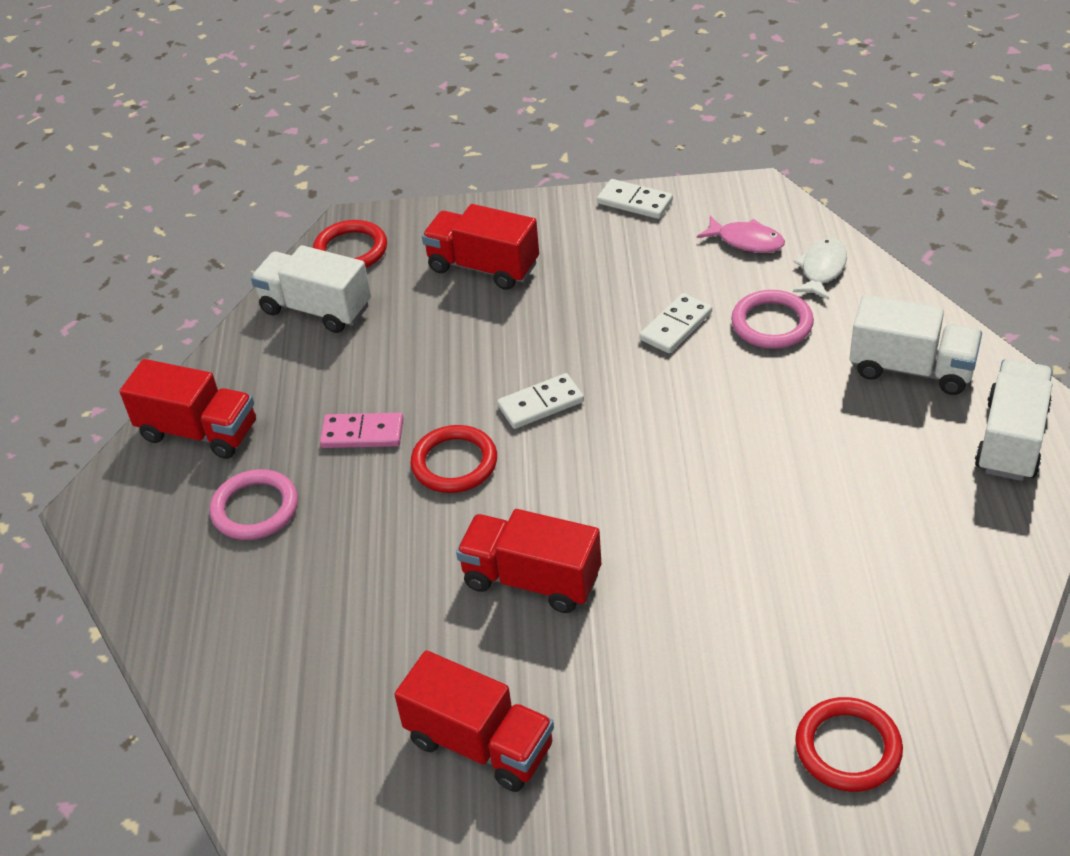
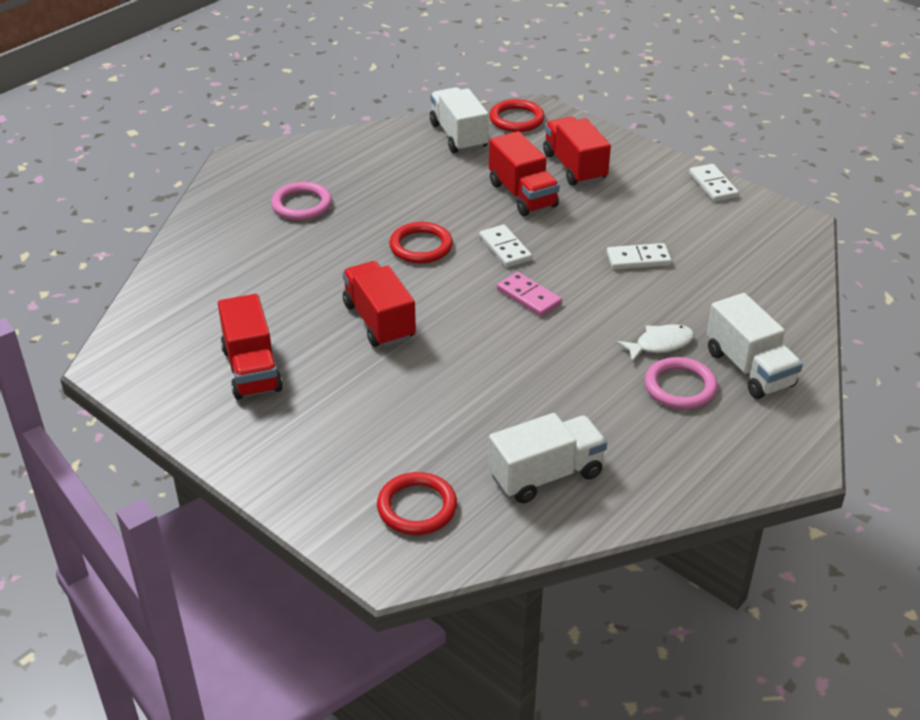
camera: 40 degrees right, 5 degrees down
red truck [119,359,256,459] -> red truck moved to [489,131,560,216]
pink domino [320,413,403,448] -> pink domino moved to [497,272,562,316]
white domino [497,373,584,429] -> white domino turned 45 degrees clockwise [479,225,532,267]
pink fish [697,216,785,253] -> none
pink ring [731,290,814,349] -> pink ring moved to [645,357,718,409]
white fish [793,238,847,300] -> white fish moved to [617,324,694,362]
white truck [975,359,1053,481] -> white truck moved to [488,413,607,503]

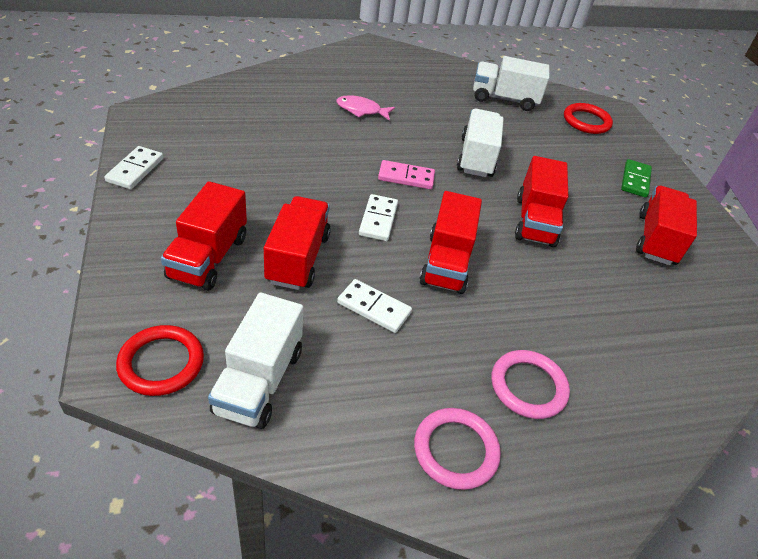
camera: 150 degrees left, 5 degrees up
red ring [389,222,453,263] -> red truck [419,191,482,294]
pink domino [497,272,562,316] -> pink domino turned 75 degrees counterclockwise [378,160,435,189]
white domino [607,243,672,270] -> white domino moved to [337,279,412,333]
white fish [617,324,694,362] -> pink fish [336,95,395,121]
pink ring [645,357,718,409] -> pink ring moved to [414,408,501,490]
white truck [707,293,803,399] -> white truck moved to [457,109,504,177]
none -> green domino [621,159,652,198]

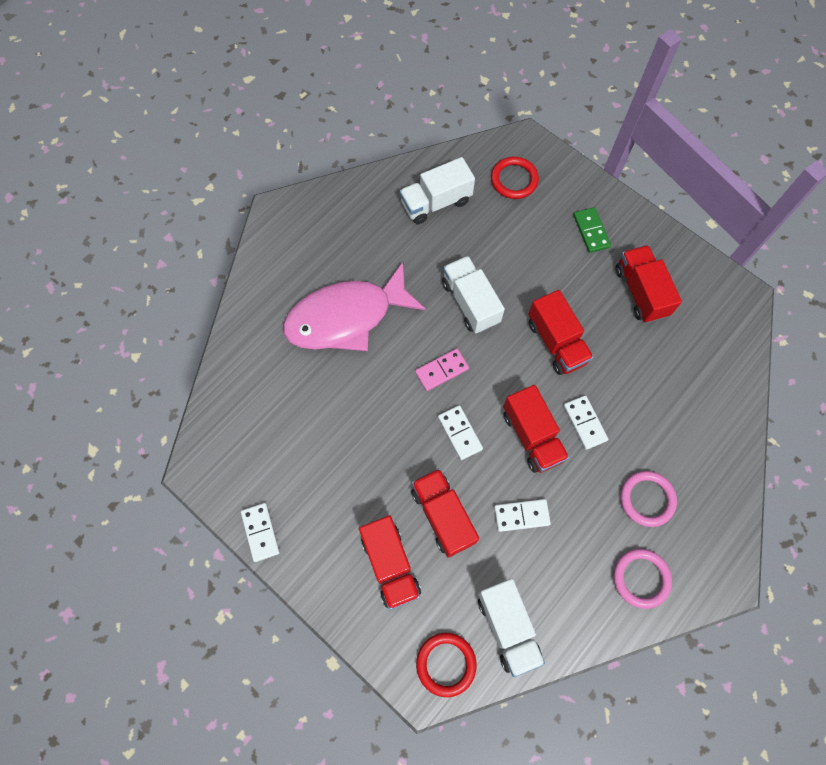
camera: 30 degrees left, 25 degrees up
pink fish [336,95,395,121] -> pink fish [283,262,426,351], size x2.41
none -> white domino [563,395,608,450]

